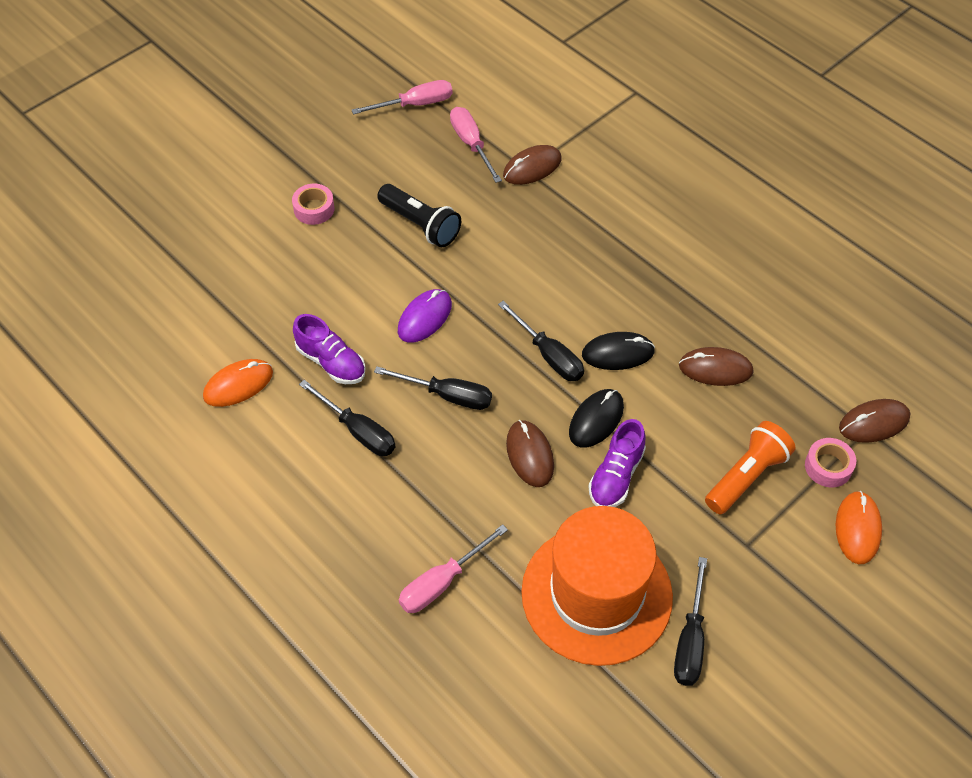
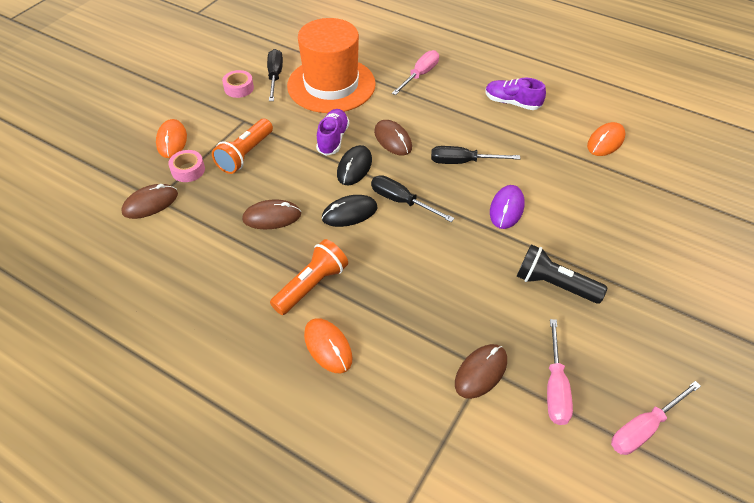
camera: 165 degrees right, 5 degrees down
pink tape [292,184,335,225] -> pink tape moved to [222,70,254,98]
purple shoe [293,314,365,384] -> purple shoe moved to [485,78,546,110]
black screwdriver [299,380,396,456] -> none
pink screwdriver [450,107,502,183] -> pink screwdriver turned 45 degrees clockwise [547,319,573,425]
none -> orange flashlight [270,239,348,315]
none -> orange mouse [304,318,353,373]

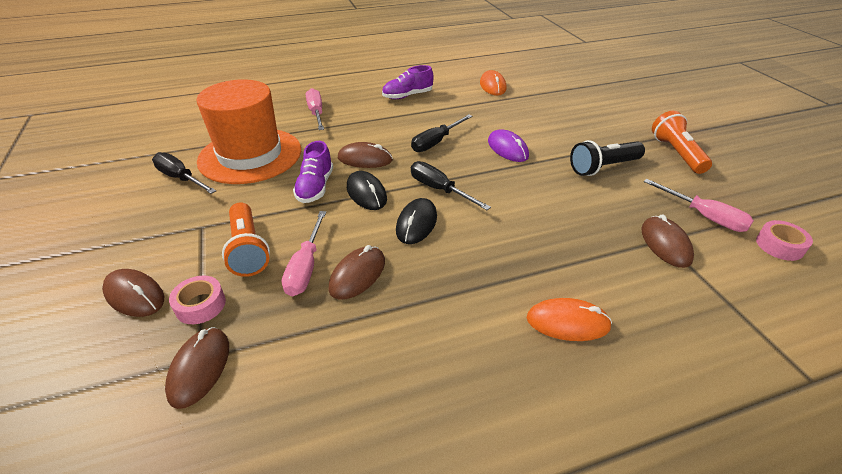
camera: 50 degrees left, 10 degrees down
orange mouse [156,119,187,158] -> brown mouse [102,269,164,317]
pink tape [222,70,254,98] -> pink tape moved to [756,220,813,261]
orange flashlight [270,239,348,315] -> orange flashlight moved to [652,111,712,174]
purple shoe [316,109,349,156] -> purple shoe turned 135 degrees counterclockwise [293,141,333,203]
black screwdriver [371,175,454,222] -> black screwdriver turned 60 degrees clockwise [411,161,491,210]
pink screwdriver [611,381,701,455] -> pink screwdriver moved to [282,211,326,296]

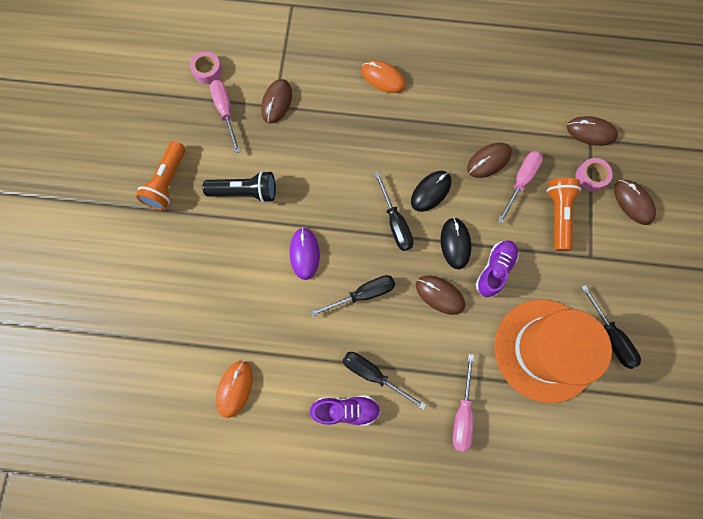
camera: 155 degrees left, 35 degrees up
brown mouse [165,327,229,409] -> brown mouse turned 75 degrees clockwise [567,116,618,146]
none -> black screwdriver [343,352,426,409]

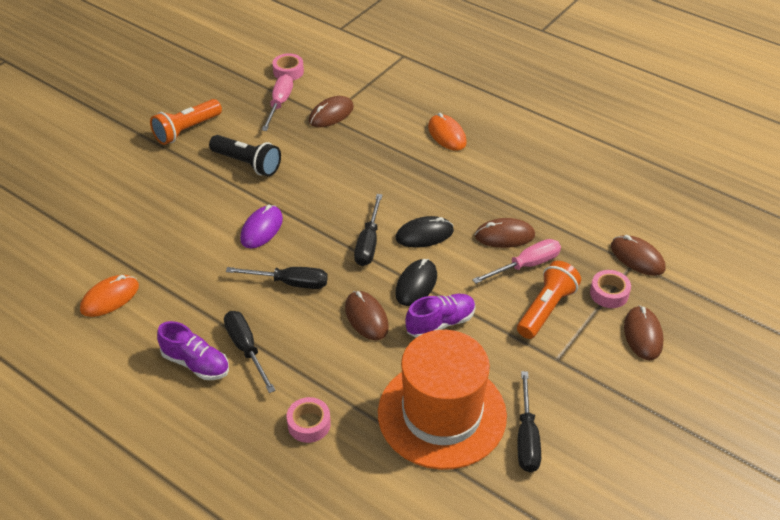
camera: 30 degrees right, 30 degrees down
pink screwdriver [453,354,474,452] -> pink tape [287,397,331,443]

